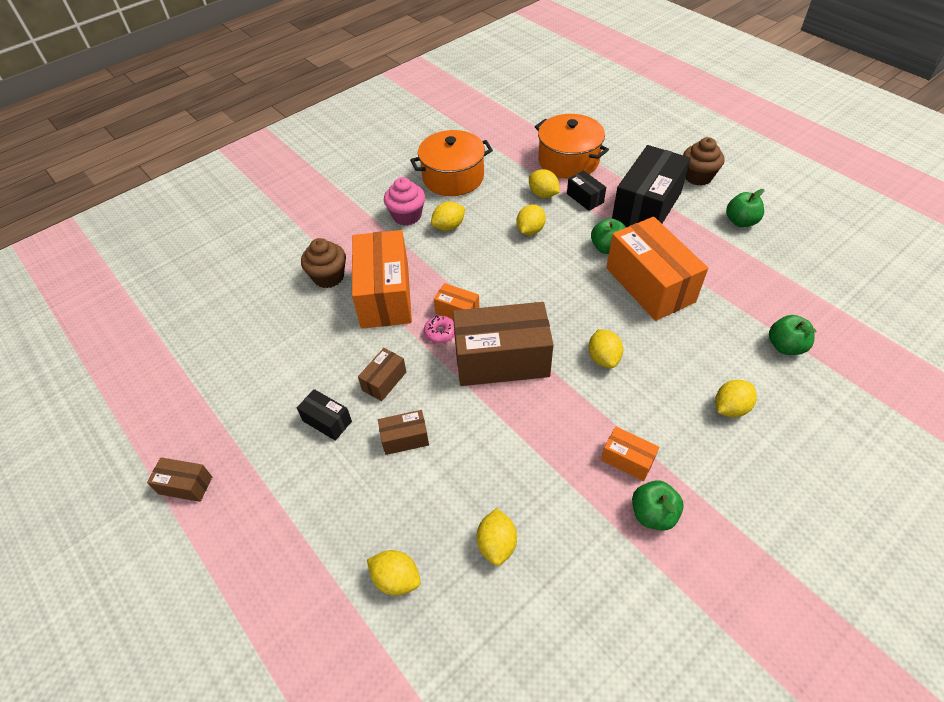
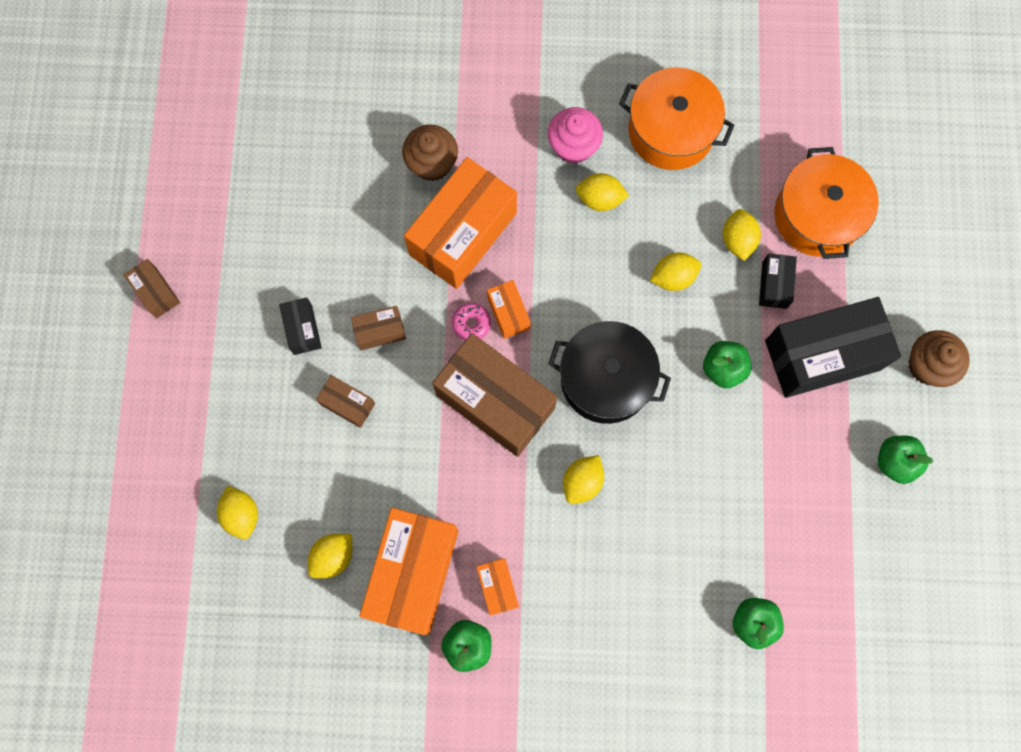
camera: 40 degrees right, 25 degrees up
orange box [606,217,708,321] -> orange box moved to [359,508,459,635]
yellow lemon [715,380,757,417] -> none
none -> black pot [548,321,671,424]

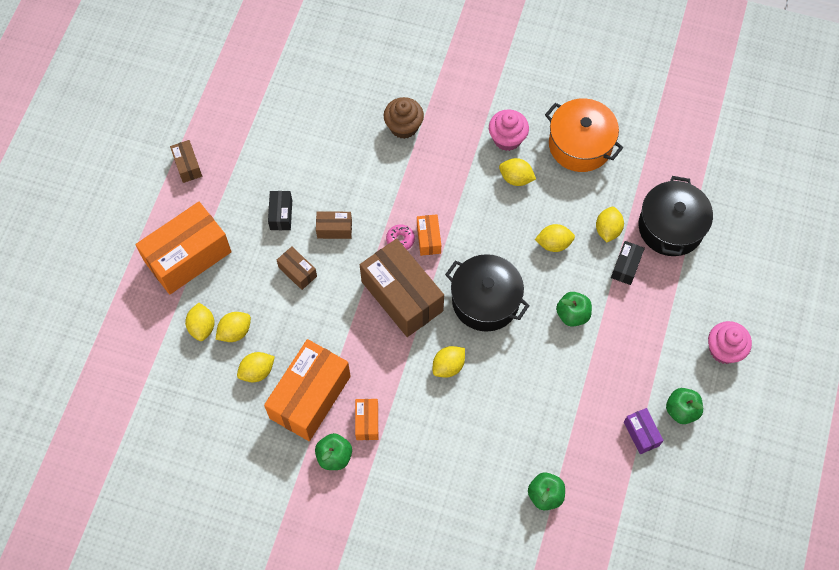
camera: 15 degrees right, 10 degrees down
orange box [404,157,517,289] -> orange box moved to [135,202,232,295]
black box [765,297,901,398] -> none
orange pot [774,147,879,259] -> black pot [639,176,713,256]
brown cupcake [909,330,970,387] -> pink cupcake [708,321,752,364]
none -> yellow lemon [216,312,251,342]
none -> purple box [624,408,664,454]

